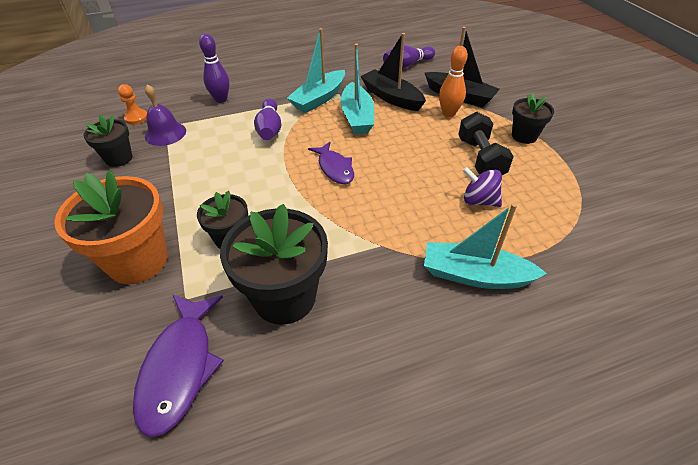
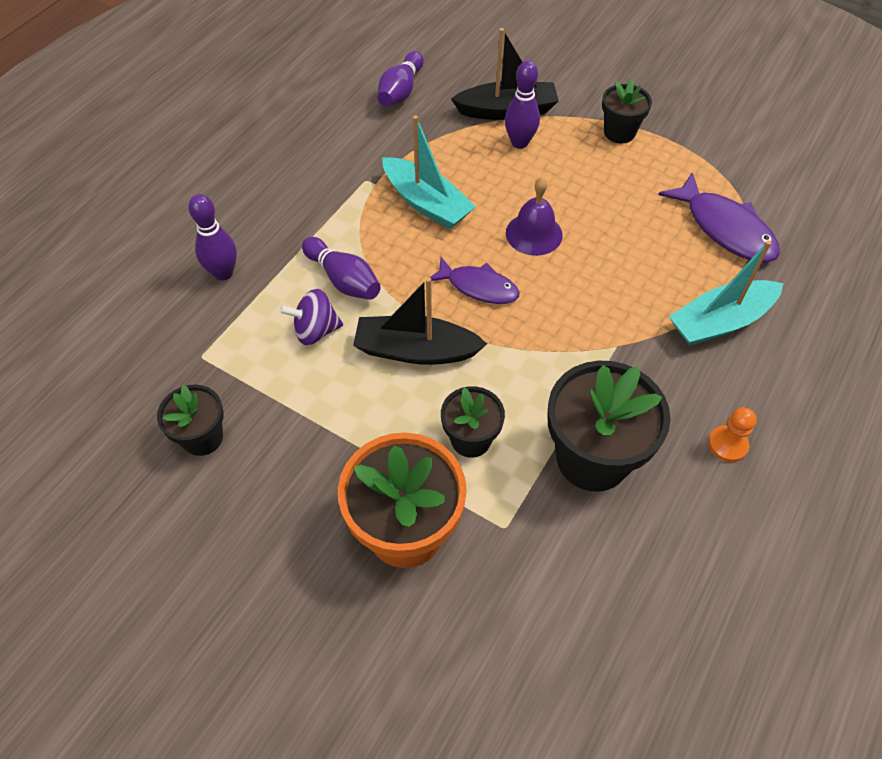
camera: 40 degrees left, 10 degrees up
orange pawn [118,84,147,125] -> orange pawn moved to [708,407,757,462]
purple fish [133,294,224,438] -> purple fish moved to [658,172,780,263]
purple bell [145,84,186,146] -> purple bell moved to [506,177,563,256]
turquoise boat [287,28,345,113] -> none
black boat [360,33,426,111] -> black boat moved to [353,277,487,365]
orange bowling pin [439,46,468,117] -> purple bowling pin [505,61,540,149]
black dumbbell [458,112,514,175] -> none
purple spinning top [462,167,502,207] -> purple spinning top moved to [279,289,343,345]

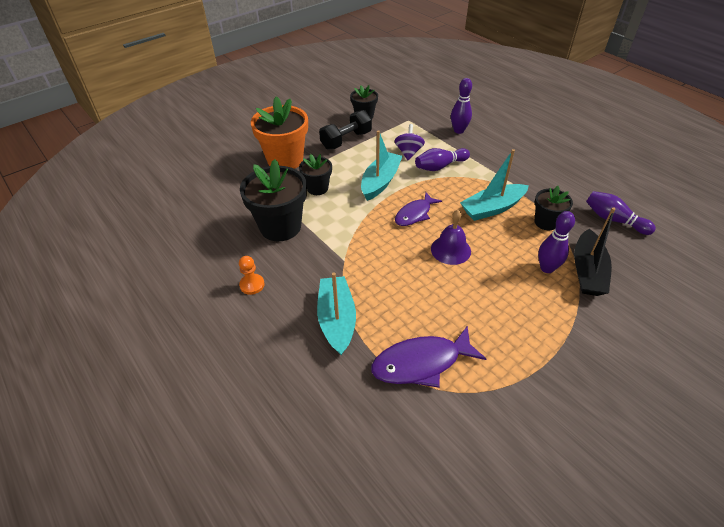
camera: 110 degrees right, 10 degrees down
black boat [353,277,487,365] -> turquoise boat [361,130,403,201]
black flower pot [602,80,652,144] -> black flower pot moved to [535,186,573,230]
none -> black dumbbell [319,110,372,150]

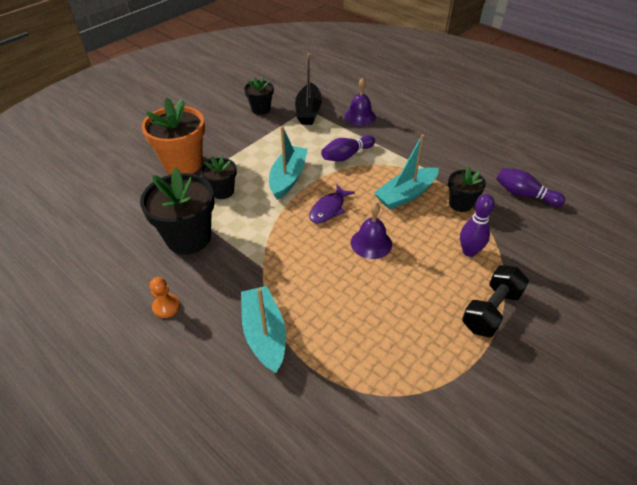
camera: 10 degrees left, 0 degrees up
black dumbbell [319,110,372,150] -> black dumbbell moved to [462,265,529,337]
purple fish [371,326,486,388] -> none
purple spinning top [395,124,425,160] -> none
purple bowling pin [451,78,472,134] -> purple bell [344,78,376,126]
black boat [574,207,615,296] -> black boat moved to [295,54,322,125]

